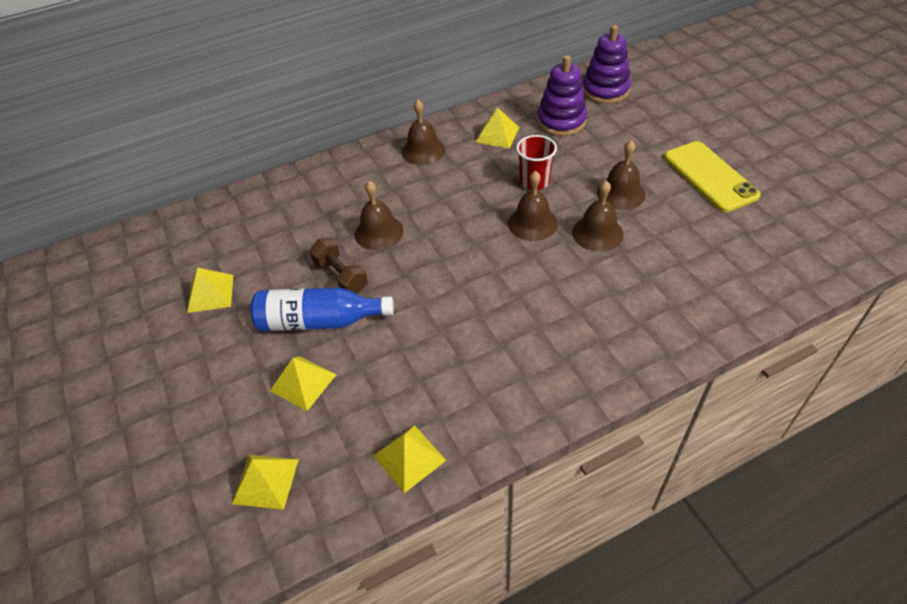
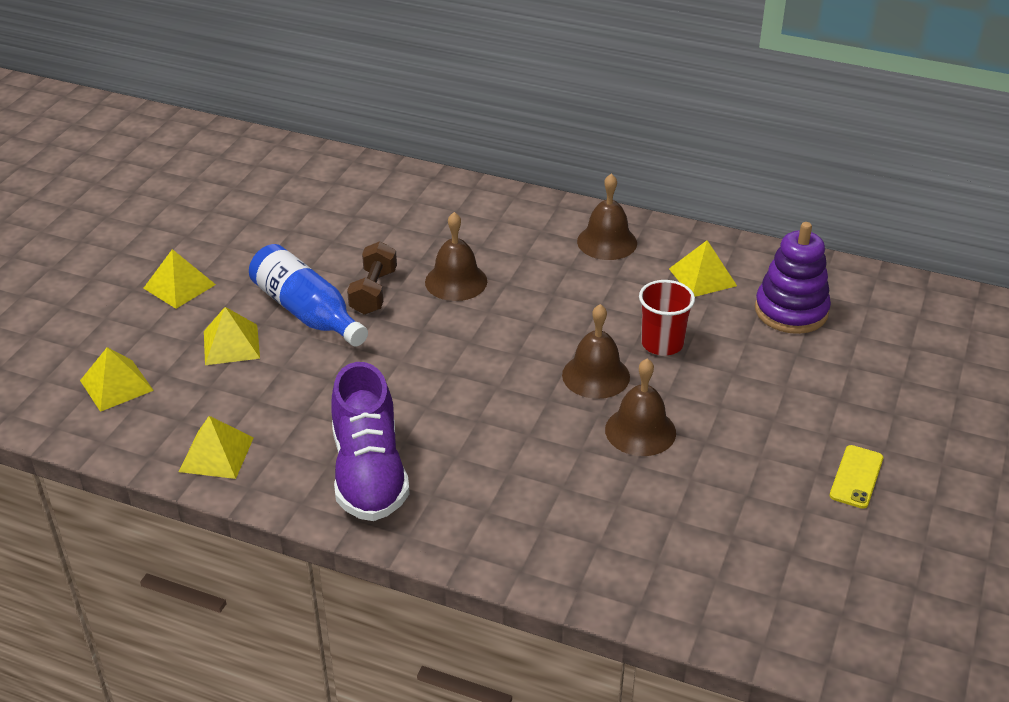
camera: 45 degrees right, 10 degrees down
yellow pyramid [187,268,234,313] -> yellow pyramid moved to [143,249,216,309]
purple stacking toy [582,25,631,104] -> none
brown bell [597,140,646,210] -> none
yellow phone [664,141,761,212] -> yellow phone [830,445,883,509], size x0.53
none -> purple shoe [331,362,410,521]

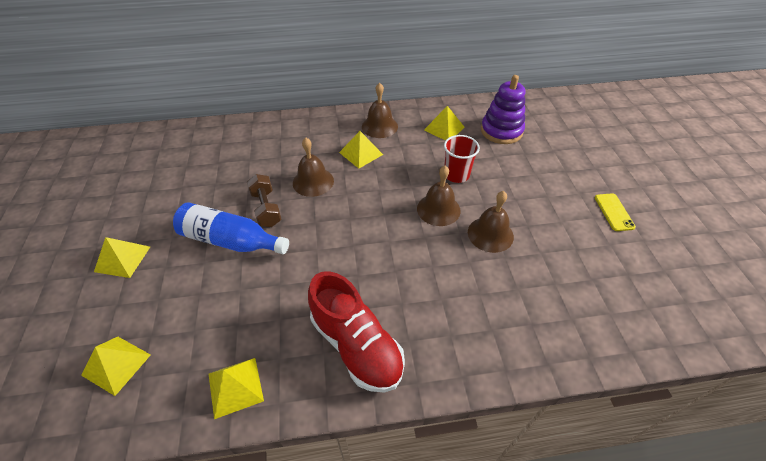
camera: 30 degrees left, 10 degrees up
yellow pyramid [204,307,260,365] -> yellow pyramid moved to [339,131,383,169]
purple shoe [331,362,410,521] -> red shoe [308,271,405,393]

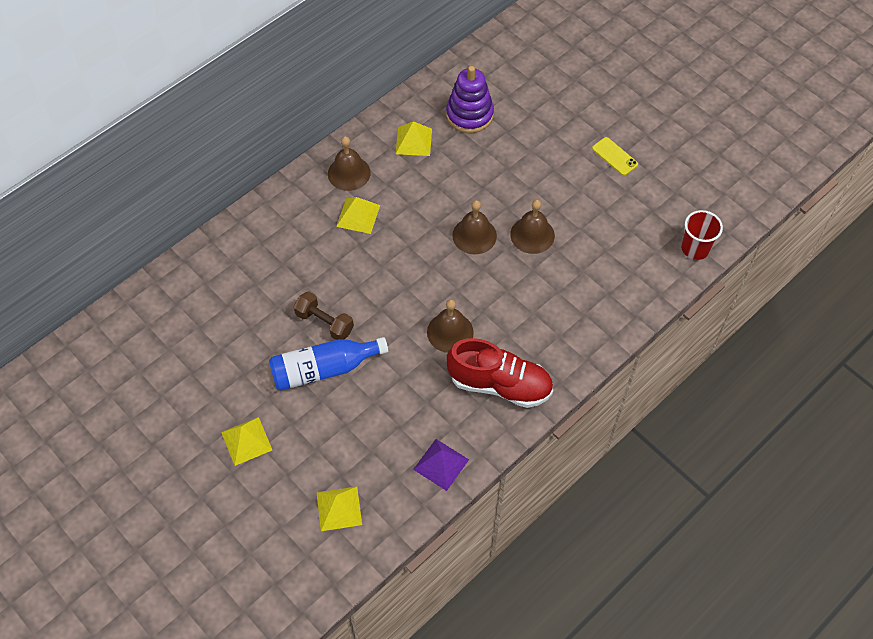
camera: 35 degrees left, 10 degrees up
yellow pyramid [209,358,264,419] -> purple pyramid [413,439,469,491]
brown bell [293,138,334,197] -> brown bell moved to [427,299,474,353]
red cup [444,135,480,183] -> red cup moved to [681,210,723,260]

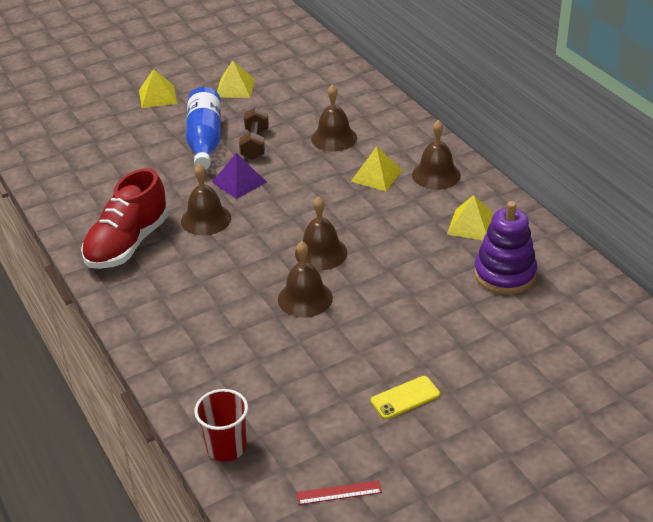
camera: 105 degrees right, 20 degrees down
brown dumbbell [294,291,354,340] -> brown dumbbell turned 45 degrees counterclockwise [239,107,269,160]
yellow pyramid [317,487,362,531] -> yellow pyramid moved to [217,60,255,98]
purple pyramid [413,439,469,491] -> purple pyramid moved to [212,153,267,199]
none -> red ruler [297,480,382,505]
none -> brown bell [311,84,357,152]

